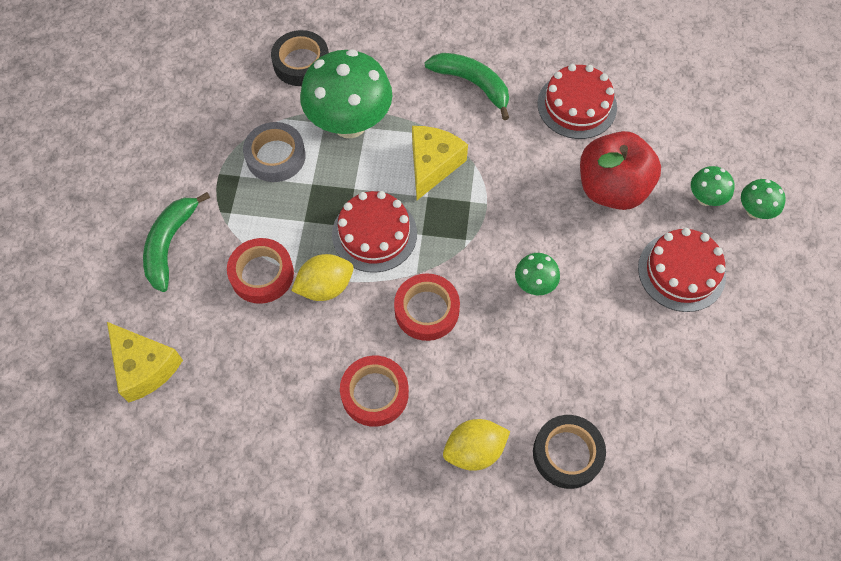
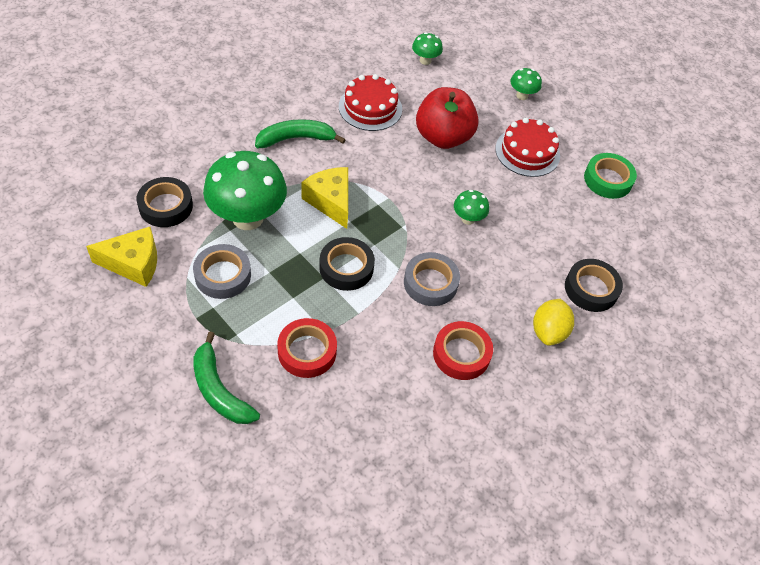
camera: 55 degrees left, 10 degrees down
yellow cheese [107,322,183,402] -> yellow cheese moved to [86,227,157,287]
yellow lemon [291,254,354,301] -> none
red cake [332,191,417,273] -> black tape [319,237,375,291]
red tape [394,273,460,341] -> grey tape [404,252,460,306]
green mushroom [691,166,734,206] -> green mushroom moved to [412,32,443,65]
none -> green tape [584,153,637,199]

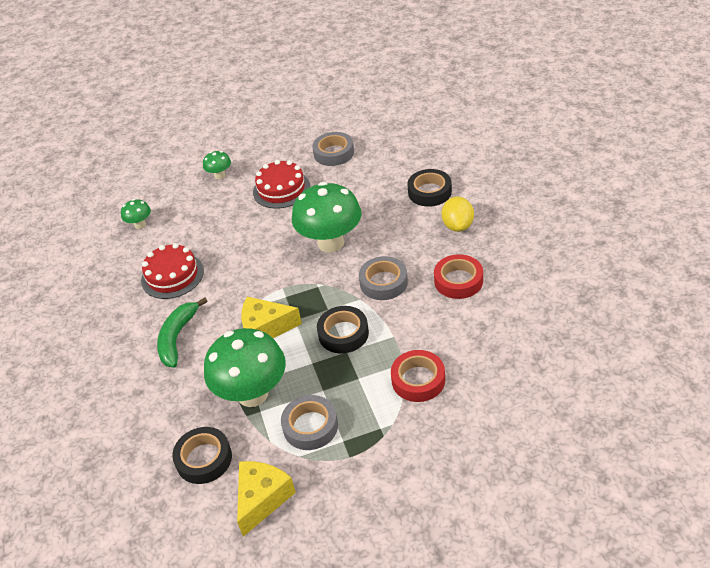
camera: 55 degrees left, 10 degrees down
green banana [194,331,260,424] -> none
red apple [416,87,479,149] -> none
green mushroom [454,190,489,225] -> green mushroom [292,182,362,253], size x2.18
yellow lemon [533,299,574,346] -> yellow lemon turned 45 degrees clockwise [442,197,474,232]
green tape [584,153,637,199] -> grey tape [312,132,354,166]

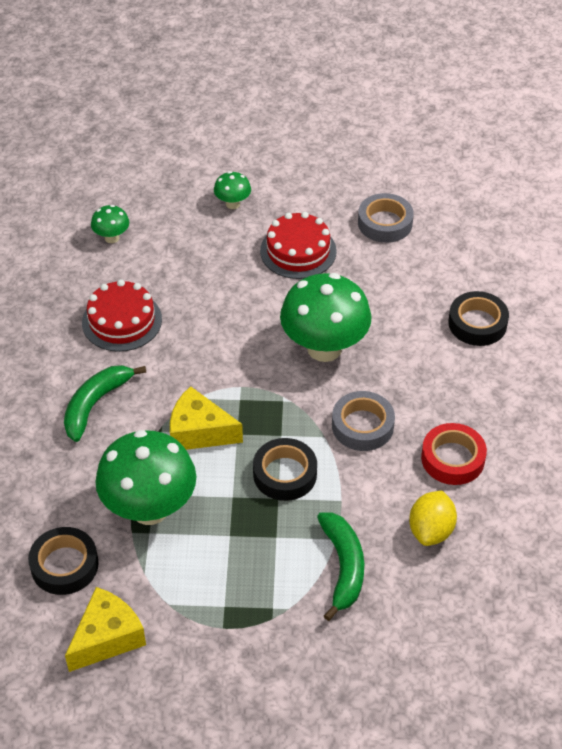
camera: 15 degrees right, 5 degrees up
grey tape [281,395,338,450] -> none
red tape [391,350,445,402] -> green banana [317,512,364,621]
yellow lemon [442,197,474,232] -> yellow lemon moved to [409,491,457,546]

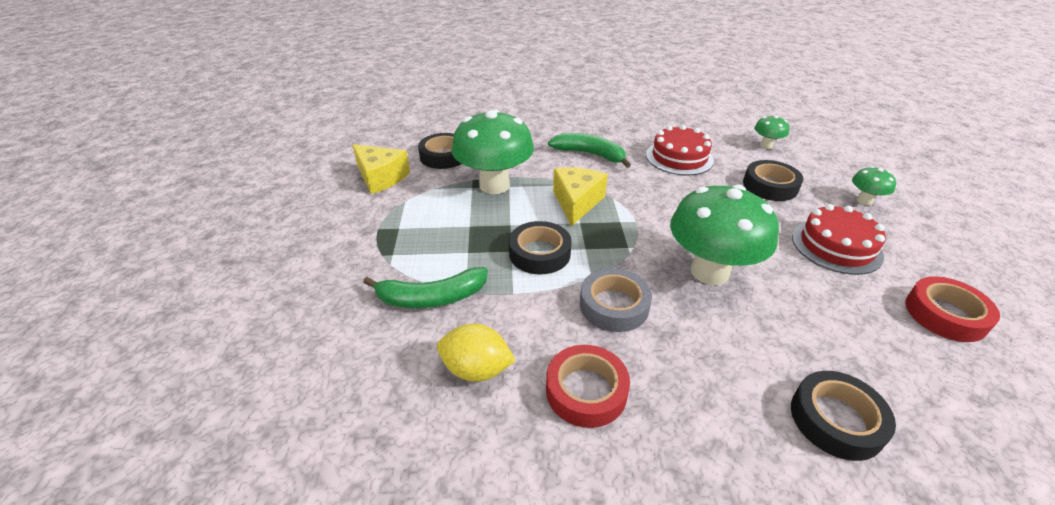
camera: 85 degrees right, 10 degrees down
grey tape [358,193,414,243] -> red tape [905,276,1000,342]
none -> black tape [743,160,804,201]

